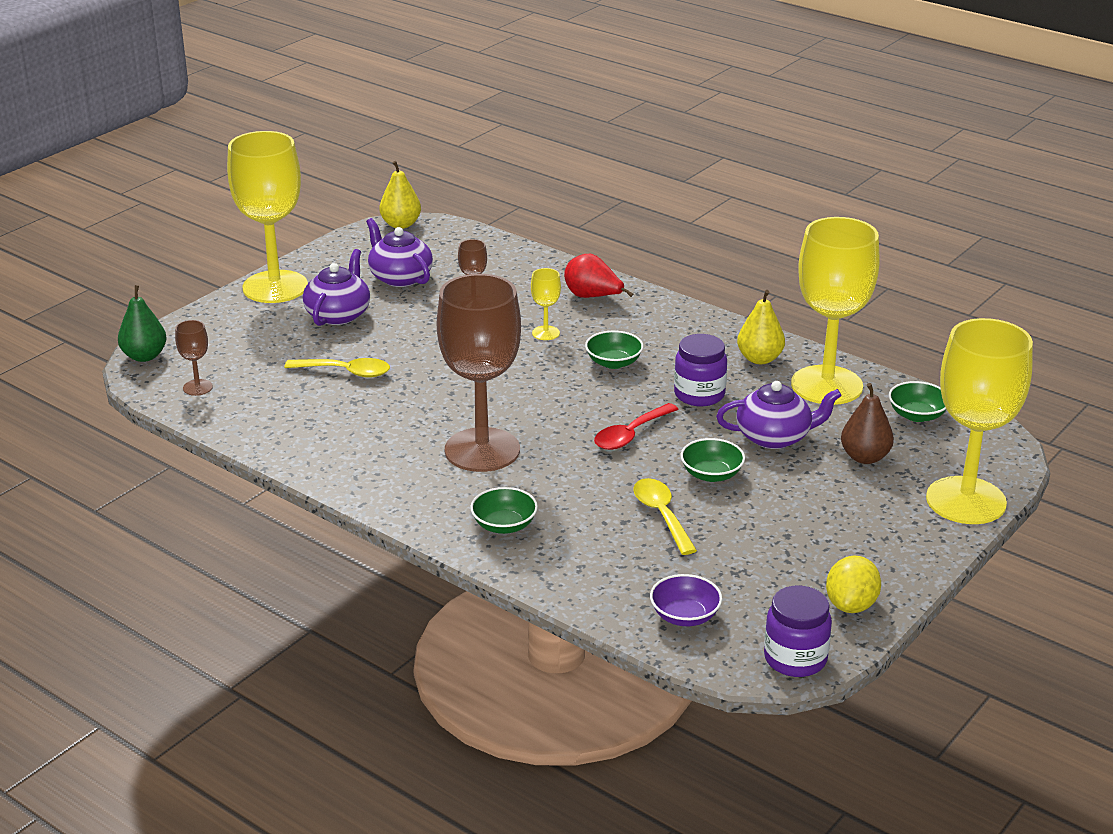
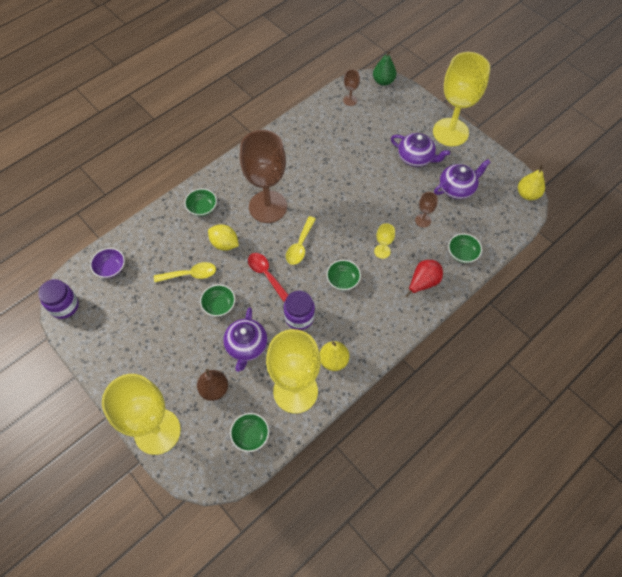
camera: 100 degrees right, 30 degrees up
yellow spoon [284,358,390,378] -> yellow spoon moved to [286,216,316,265]
yellow lemon [826,556,881,613] -> yellow lemon moved to [208,224,239,251]
none -> green bowl [448,233,482,263]

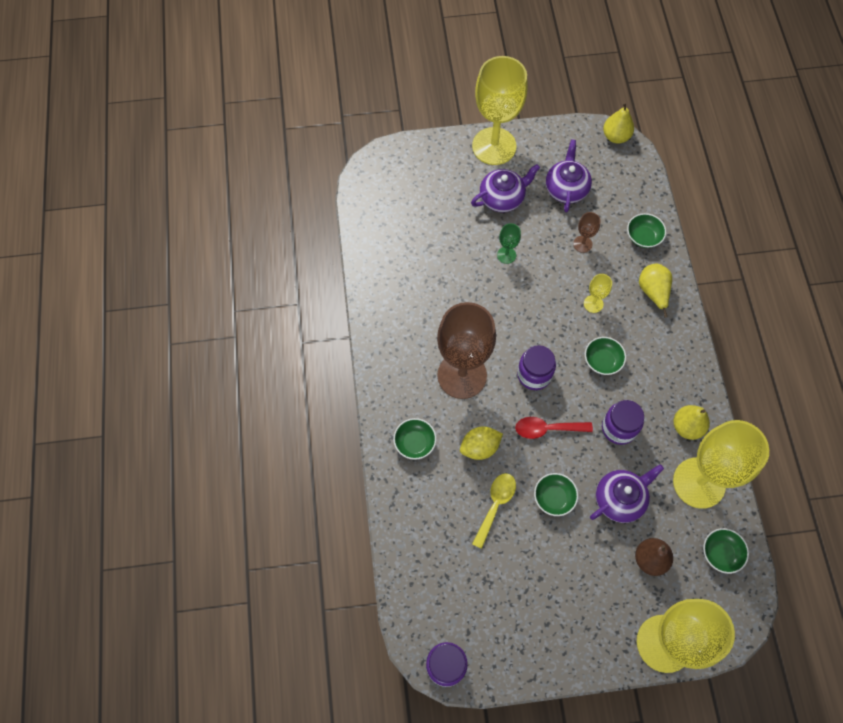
camera: 55 degrees left, 5 degrees up
purple bowl [90,248,125,278] -> none
purple teapot [223,307,267,372] -> purple teapot turned 75 degrees counterclockwise [590,464,664,523]
yellow spoon [286,216,316,265] -> purple jar [517,345,556,390]
brown goblet [343,69,360,106] -> none
green pear [373,51,396,86] -> none
red pear [406,260,443,298] -> yellow pear [639,264,672,317]
none -> green goblet [497,223,521,264]

